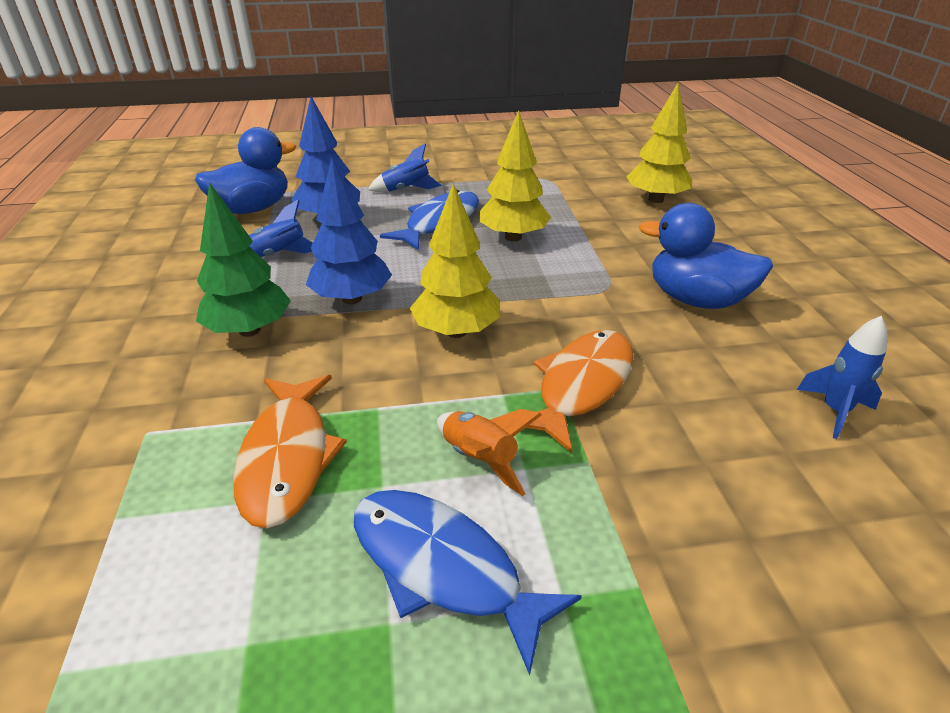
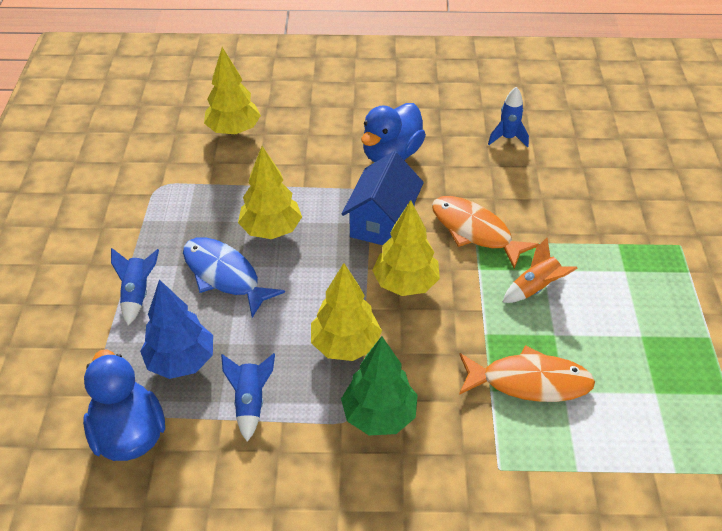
camera: 80 degrees left, 10 degrees up
blue tree [306,158,392,304] -> yellow tree [311,263,382,361]
blue fish [354,490,582,676] -> none
none -> blue house [342,151,424,245]

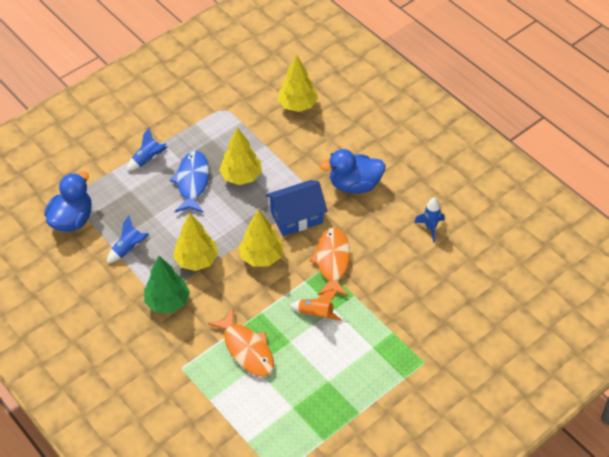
camera: 50 degrees right, 5 degrees up
blue tree [140,279,213,379] -> none

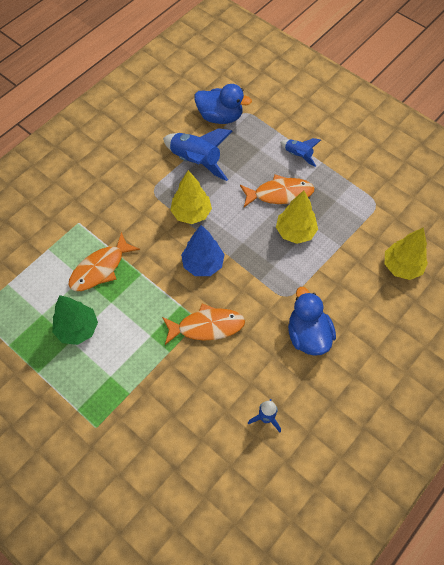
camera: 80 degrees right, 10 degrees up
blue rocket [107,216,149,263] -> blue rocket [163,128,233,181], size x1.81
green tree [144,256,190,313] -> green tree moved to [52,295,98,345]
blue fish [170,151,209,213] -> orange fish [240,174,315,207]
yellow tree [239,209,284,267] -> blue tree [181,225,225,276]
blue house [266,180,328,236] -> none
orange rocket [289,290,341,321] -> none

